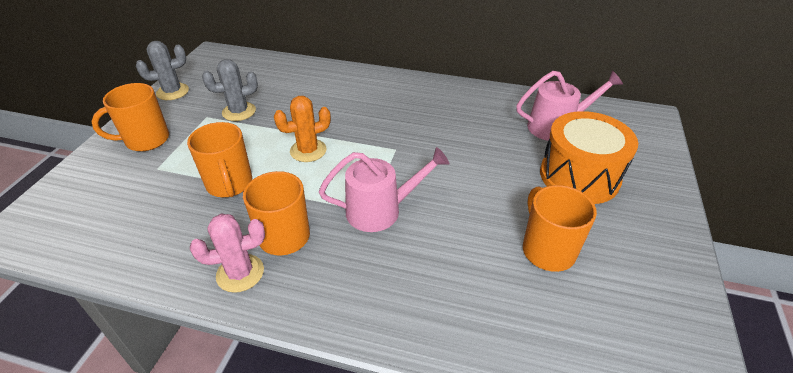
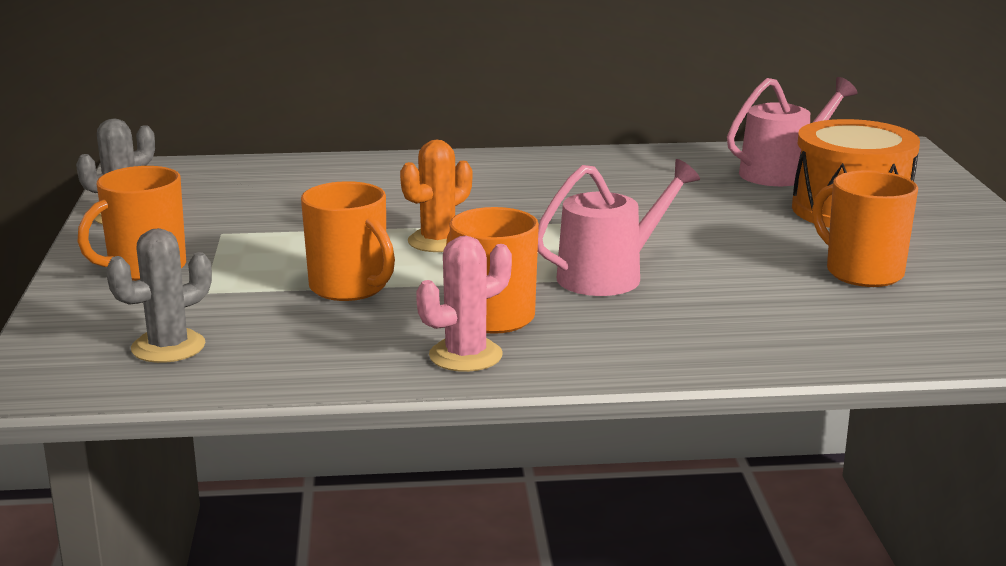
camera: 20 degrees left, 20 degrees down
grey cactus [202,59,258,121] -> grey cactus moved to [106,228,212,363]

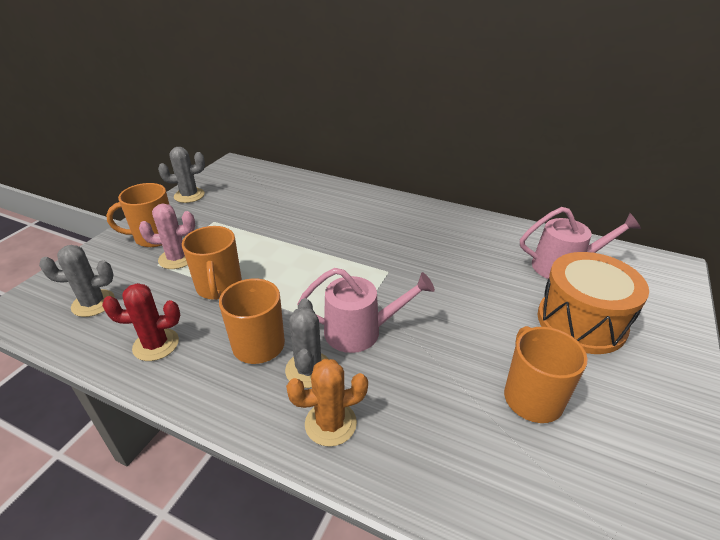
camera: 30 degrees right, 15 degrees up
orange cactus [400,140,472,252] -> orange cactus moved to [286,359,368,447]
pink cactus [416,236,512,372] -> pink cactus moved to [139,203,195,269]
none -> red cactus [102,283,180,361]
none -> grey cactus [285,298,329,388]

